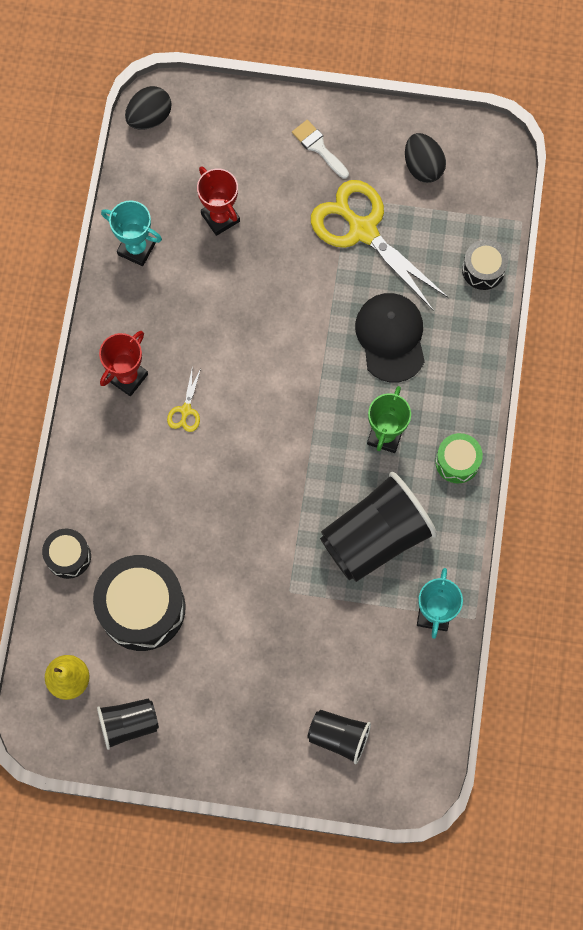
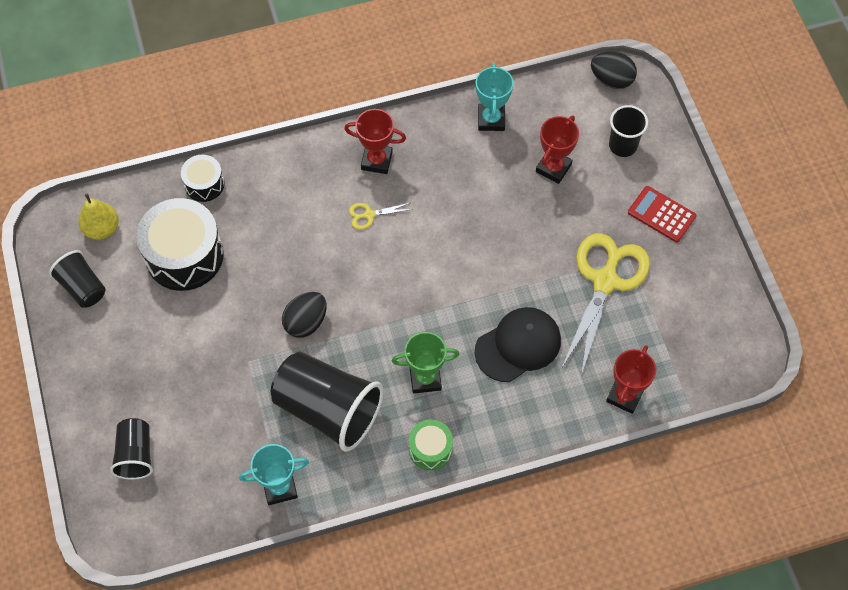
camera: 65 degrees right, 10 degrees down
white brush [292,120,349,179] -> red calculator [628,186,696,242]
black egg [405,133,446,183] -> black egg moved to [282,292,327,338]
black drum [462,240,508,290] -> red trophy [606,345,656,414]
none -> black cup [609,105,648,157]

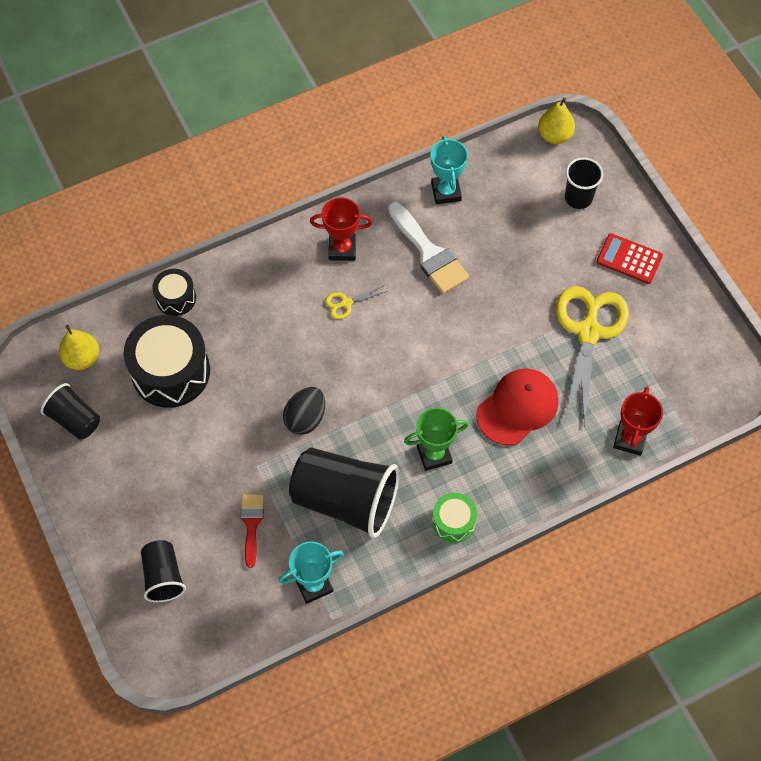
camera: 10 degrees left, 0 degrees up
black cap [475,307,561,382] -> red cap [476,368,559,446]
red trophy [536,116,579,184] -> none
black egg [591,52,637,89] -> yellow pear [538,97,575,144]
none -> red brush [240,494,264,568]
none -> white brush [388,202,469,294]

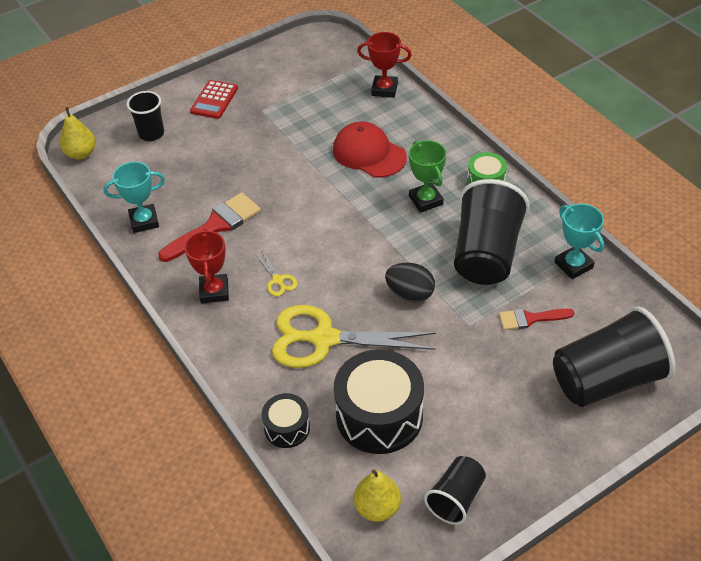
camera: 95 degrees left, 15 degrees down
black cup [141,540,186,602] -> black cup [553,307,675,407], size x1.84
white brush [388,202,469,294] -> red brush [158,192,261,262]
yellow scissors [556,286,629,428] -> yellow scissors moved to [272,305,436,368]

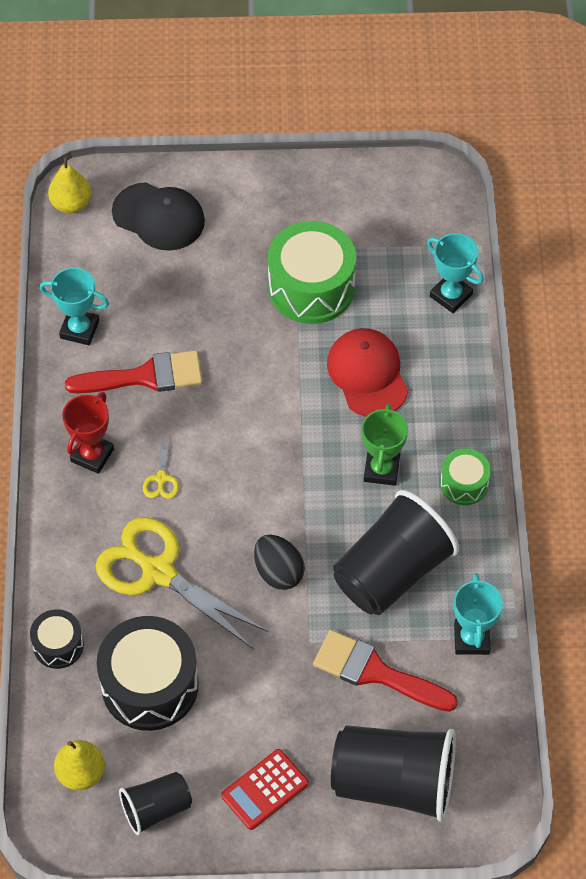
camera: 30 degrees right, 10 degrees up
black cup [127,91,164,141] -> black cap [112,182,205,251]
red calculator [190,80,238,119] -> red calculator moved to [221,749,309,830]
red trophy [357,32,411,98] -> turquoise trophy [427,233,484,313]
red brush [499,308,574,330] -> red brush [313,630,458,712], size x1.66
none -> green drum [268,221,356,324]

